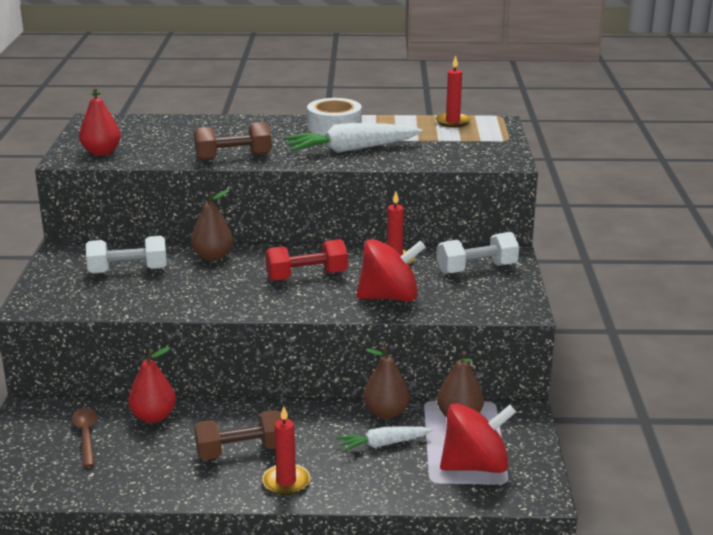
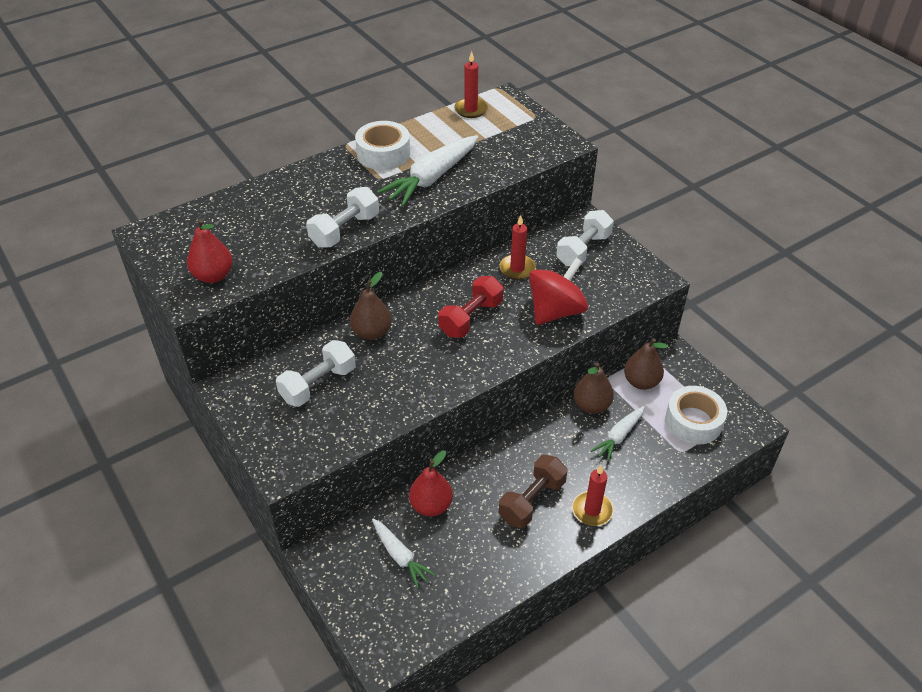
camera: 35 degrees left, 20 degrees up
brown spoon [72,408,97,467] -> white carrot [372,518,436,588]
brown dumbbell [194,122,272,161] -> white dumbbell [306,187,379,248]
red spinning top [440,404,516,473] -> white tape [665,386,727,445]

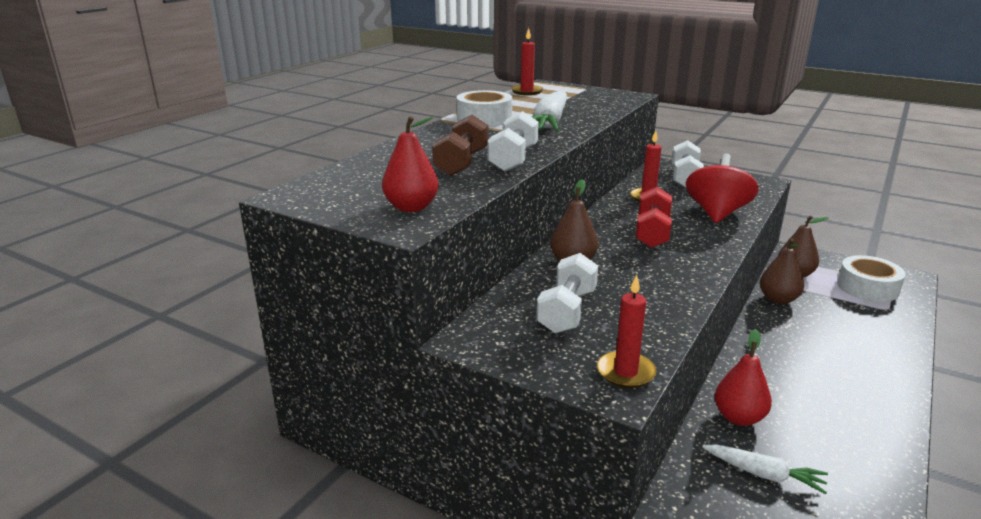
camera: 25 degrees left, 20 degrees down
brown dumbbell [499,455,567,528] -> brown dumbbell moved to [432,115,488,176]
red candle [572,465,613,526] -> red candle moved to [597,275,656,388]
white carrot [591,406,645,462] -> none

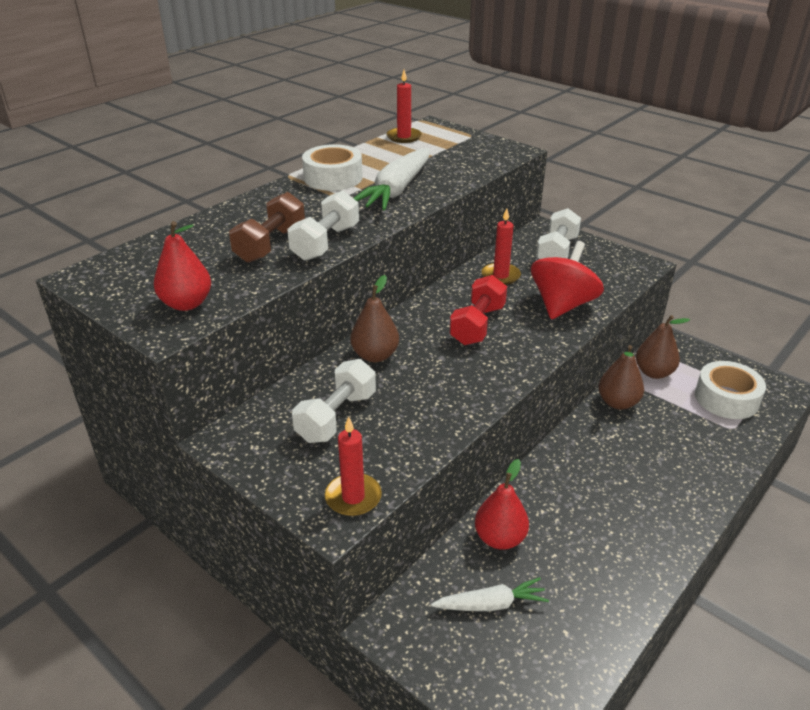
camera: 10 degrees right, 10 degrees up
white carrot [702,444,828,494] -> white carrot turned 45 degrees counterclockwise [431,577,549,611]

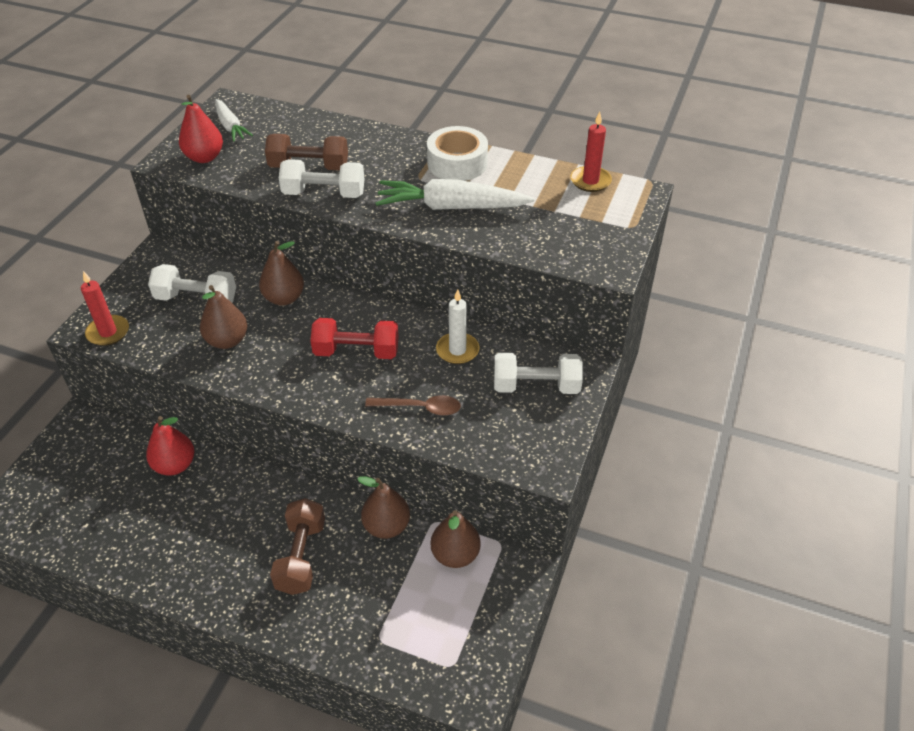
camera: 70 degrees right, 10 degrees up
white carrot [431,577,549,611] -> white carrot moved to [215,99,253,142]
red candle [482,208,521,285] -> white candle [436,289,479,364]
red spinning top [531,241,604,319] -> brown spoon [365,395,461,416]
white tape [695,361,766,419] -> none
none -> brown pear [200,285,247,349]
none -> brown dumbbell [270,498,325,595]

